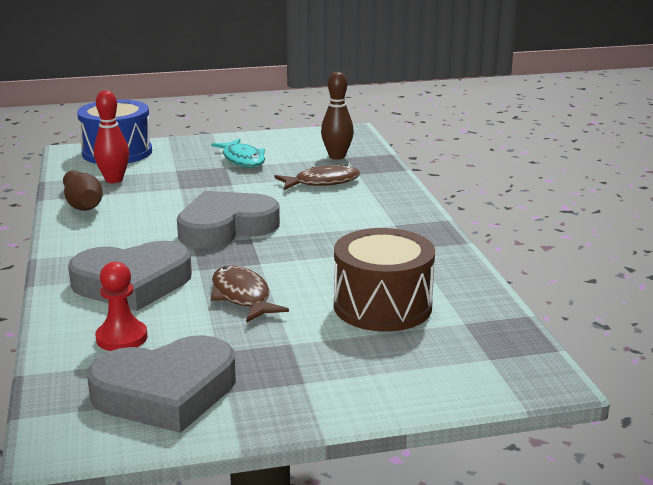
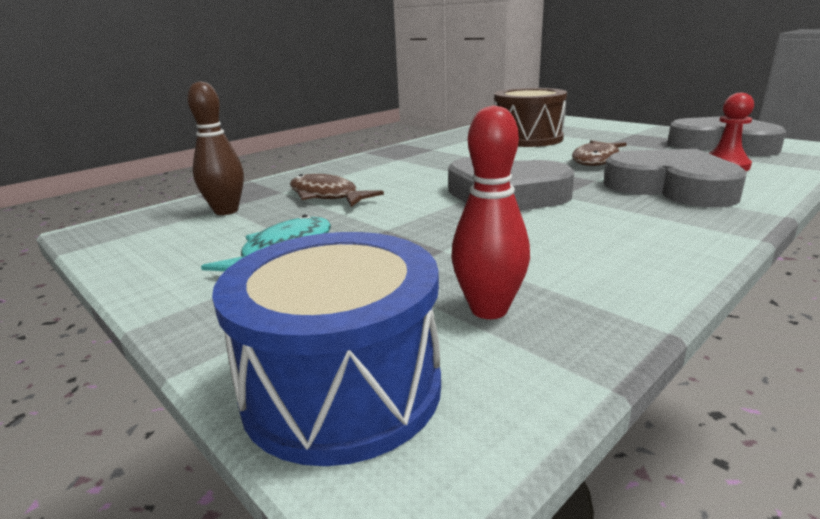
camera: 120 degrees left, 0 degrees up
brown bowling pin [63,170,103,211] -> none

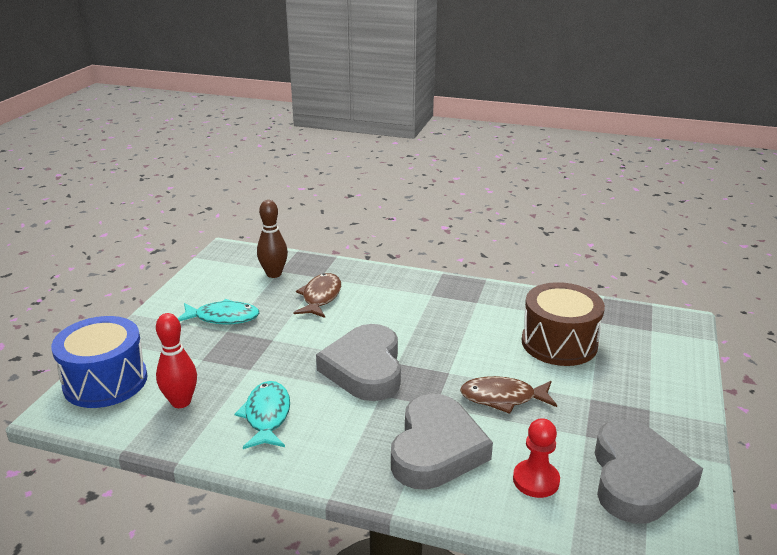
camera: 60 degrees right, 5 degrees up
none -> turquoise fish [235,381,290,449]

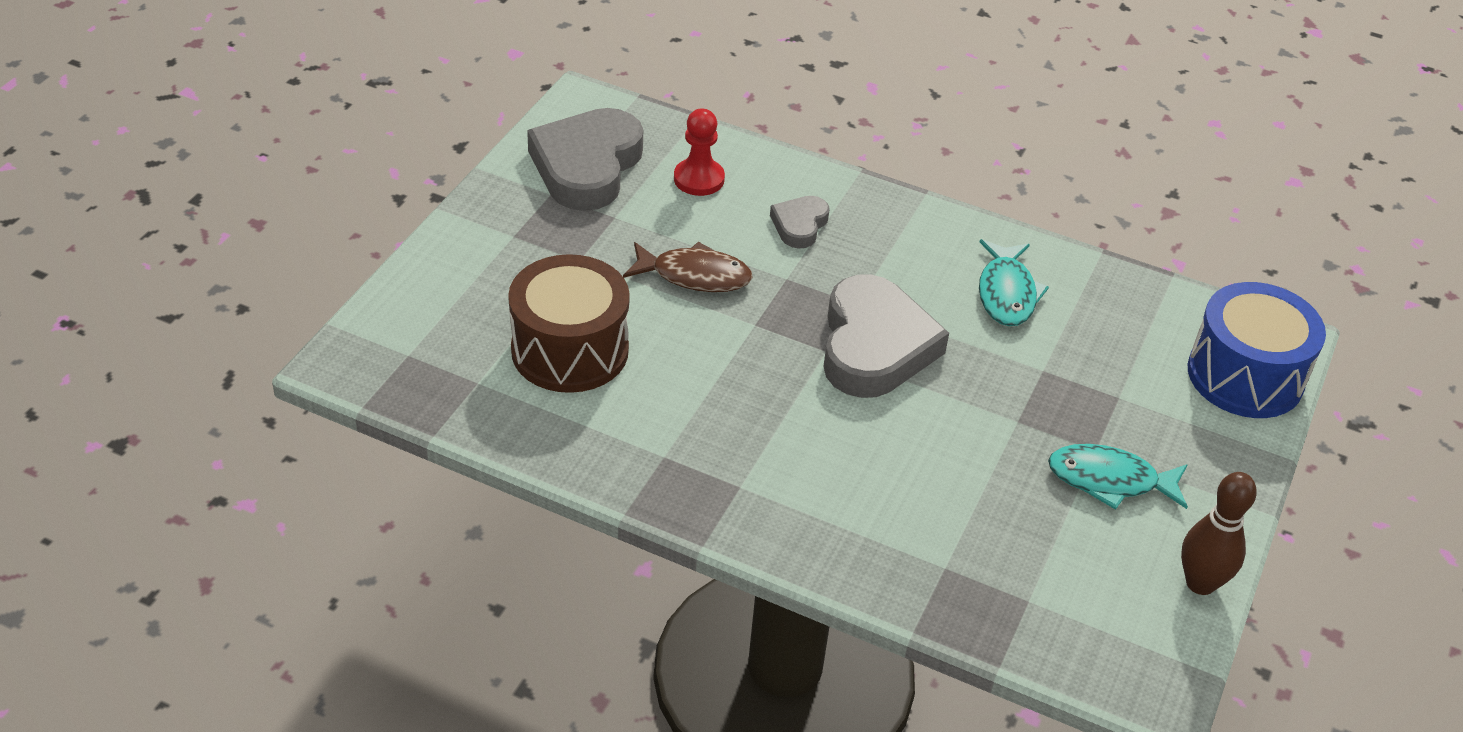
camera: 175 degrees left, 15 degrees up
red bowling pin [156,313,197,408] -> none
brown bowling pin [257,200,288,278] -> brown bowling pin moved to [1181,472,1257,595]
brown fish [293,273,341,318] -> none
grey heart [391,394,493,490] -> grey heart [770,196,830,248], size x0.50

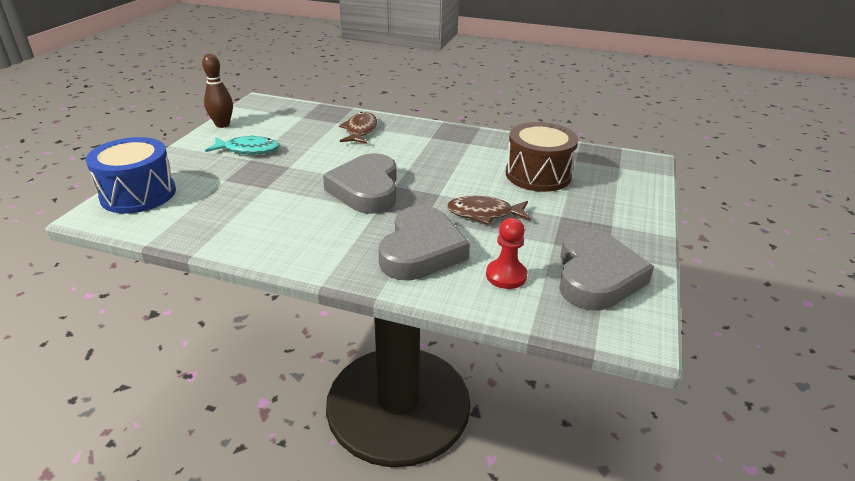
camera: 175 degrees right, 10 degrees down
grey heart [770,196,830,248] -> grey heart [378,205,470,281], size x2.01
turquoise fish [979,239,1049,326] -> none
none -> brown fish [339,112,377,144]

